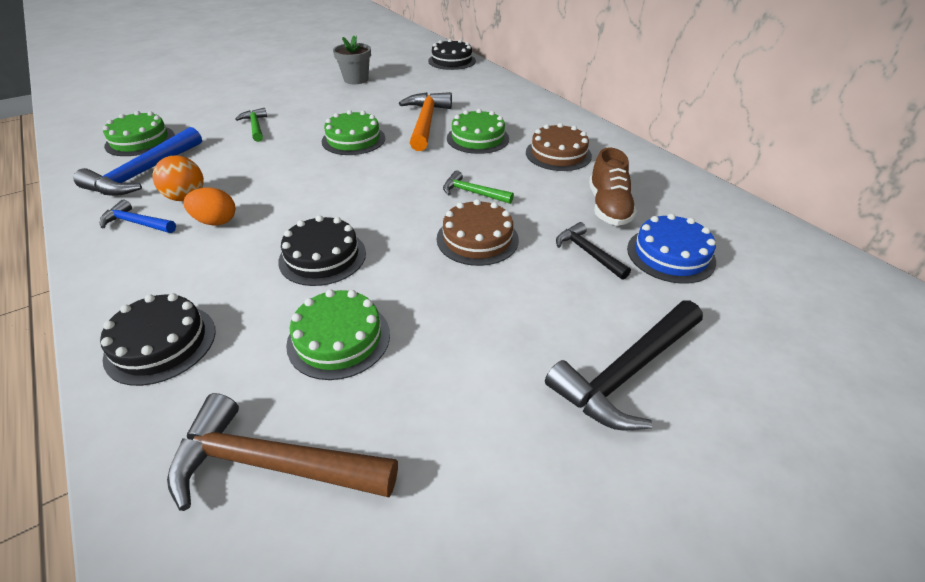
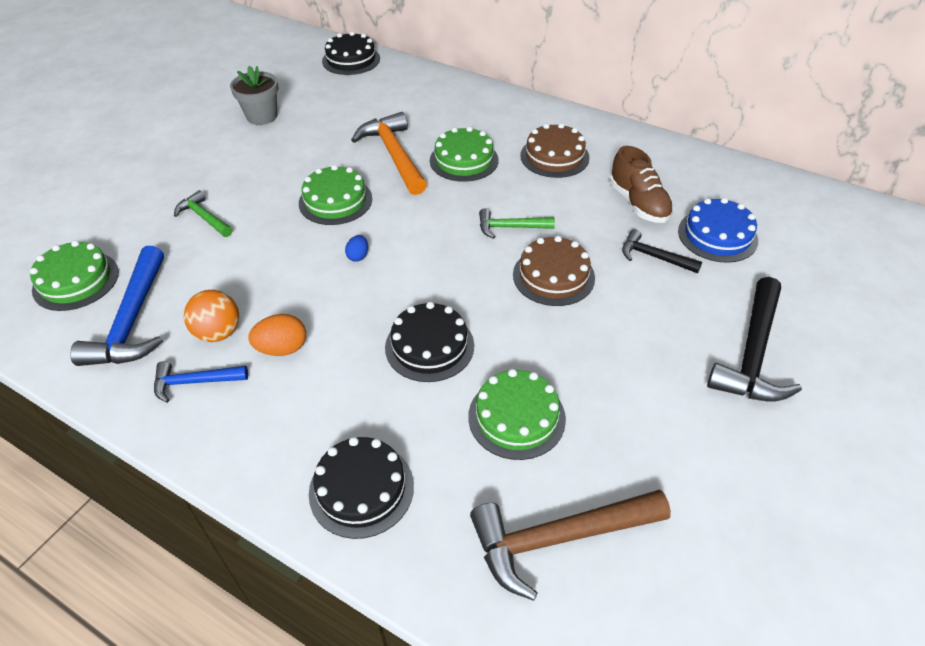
camera: 25 degrees left, 5 degrees up
none -> blue egg [345,235,368,262]

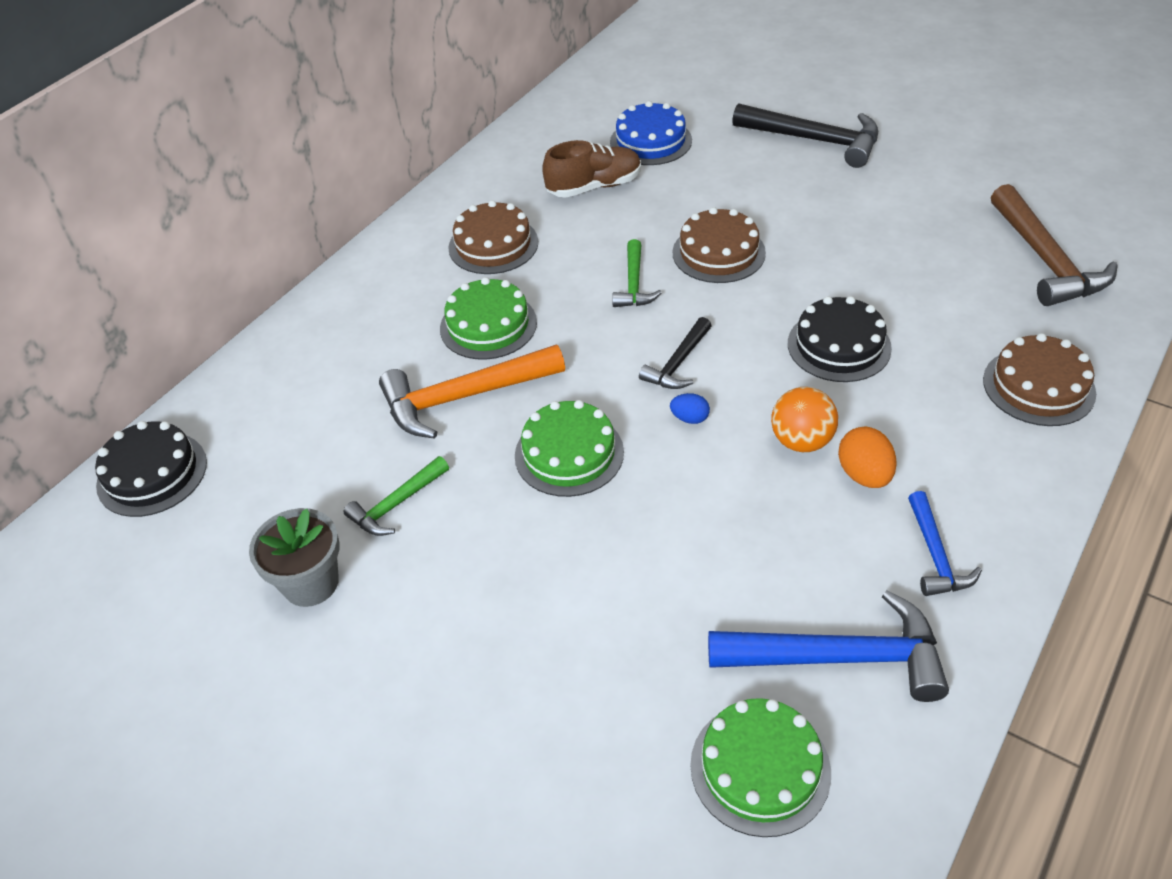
camera: 85 degrees left, 0 degrees up
green hammer [174,190,232,237] -> green hammer moved to [343,456,449,536]
orange ball [184,290,239,342] -> orange ball moved to [771,387,838,452]
black cake [309,437,414,539] -> brown cake [983,333,1096,426]
green cake [468,369,566,460] -> none
black hammer [622,229,702,273] -> black hammer moved to [639,317,712,389]

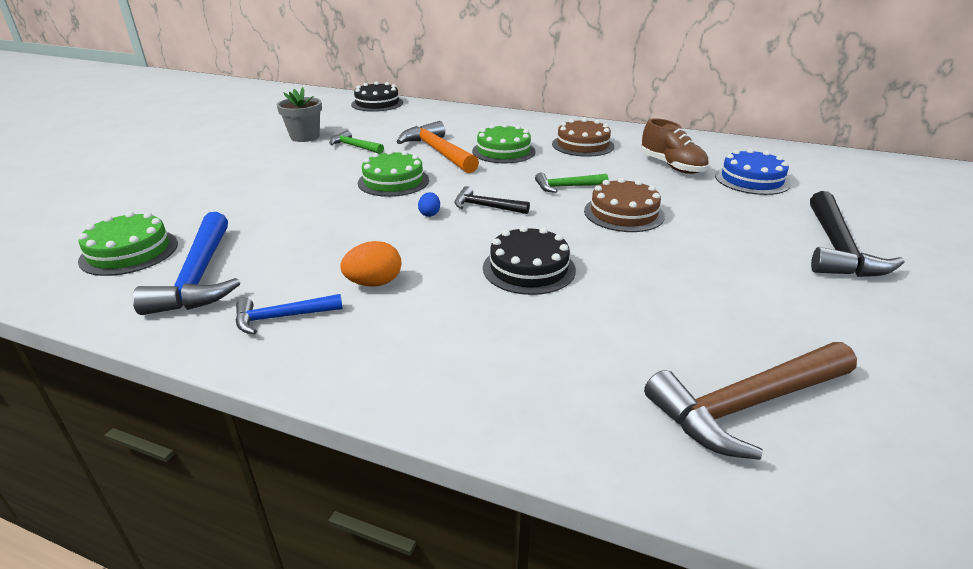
camera: 75 degrees right, 15 degrees down
orange ball [771,387,838,452] -> none
brown cake [983,333,1096,426] -> none

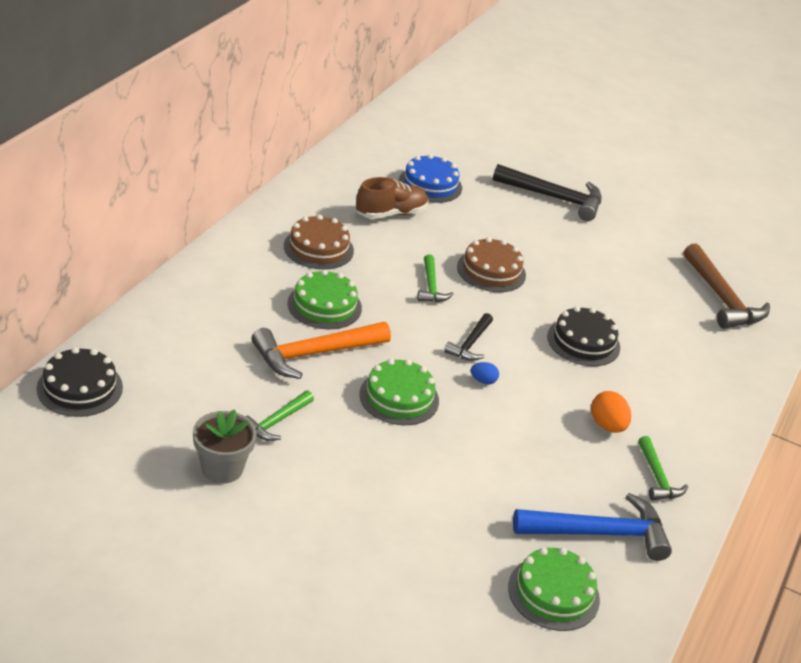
camera: 90 degrees left, 5 degrees up
blue hammer [235,294,343,335] -> green hammer [638,436,688,500]

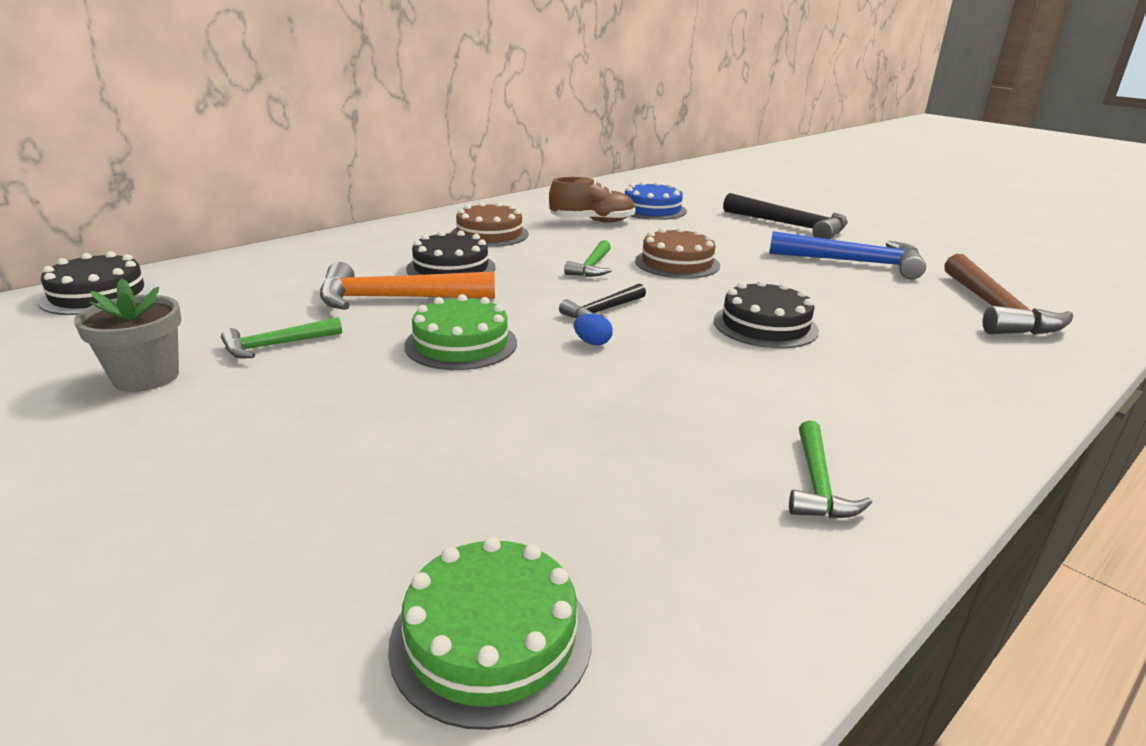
camera: 25 degrees right, 10 degrees down
green cake [287,269,362,329] -> black cake [406,230,496,275]
blue hammer [513,493,672,561] -> blue hammer moved to [769,231,926,279]
orange egg [591,391,631,433] -> none

